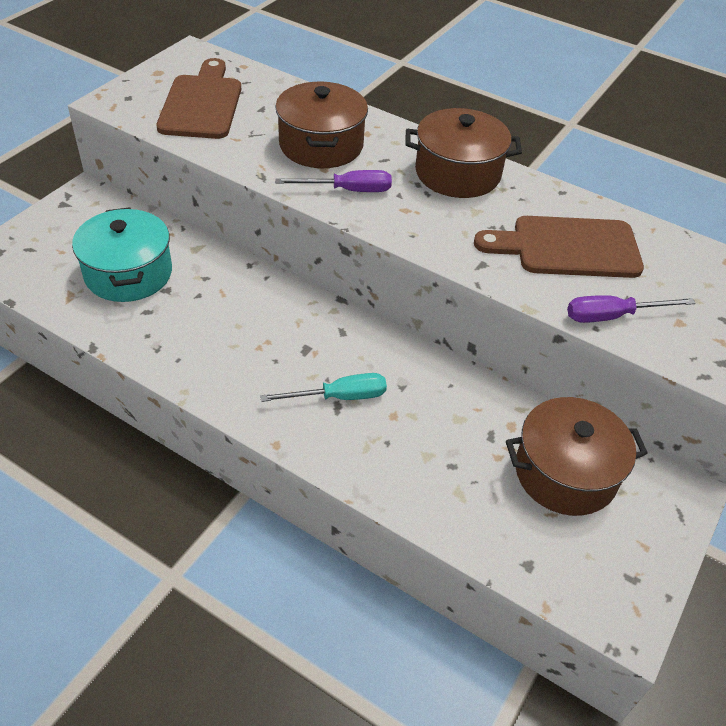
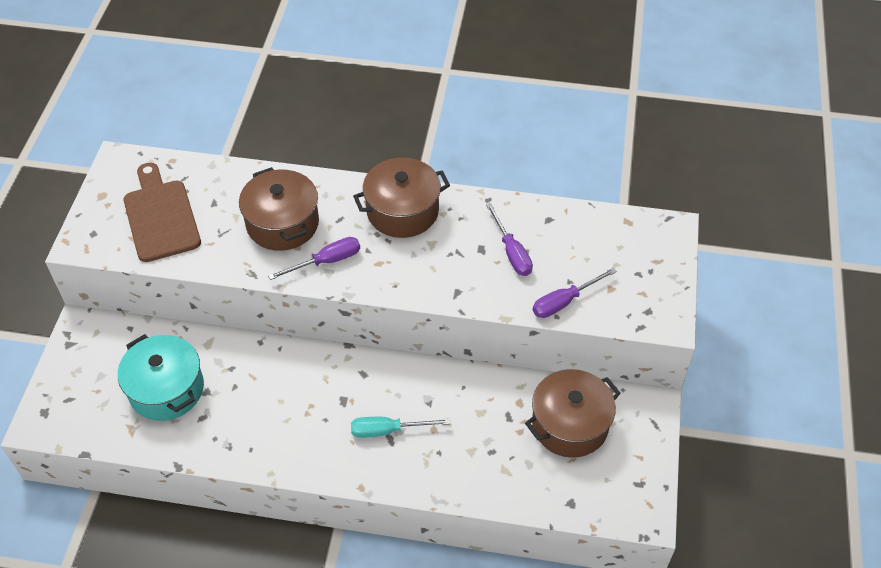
camera: 20 degrees left, 5 degrees up
turquoise screwdriver [260,373,387,402] -> turquoise screwdriver turned 150 degrees counterclockwise [351,417,450,438]
brown cutting board [474,216,644,278] -> purple screwdriver [486,203,533,276]

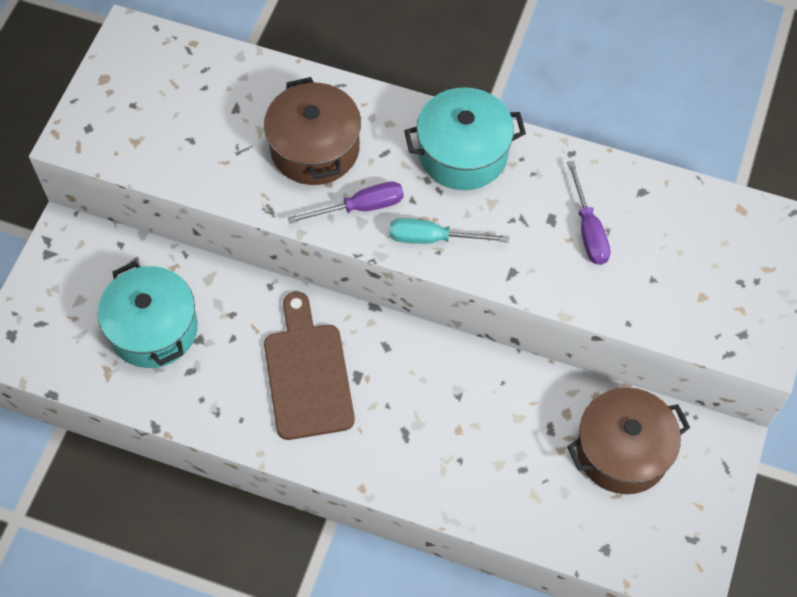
camera: 10 degrees right, 10 degrees up
brown cutting board [124,163,201,262] -> brown cutting board moved to [264,292,355,440]
turquoise screwdriver [351,417,450,438] -> turquoise screwdriver moved to [389,218,509,244]
brown pot [353,158,450,238] -> turquoise pot [404,87,526,190]
purple screwdriver [533,268,617,318] -> none

